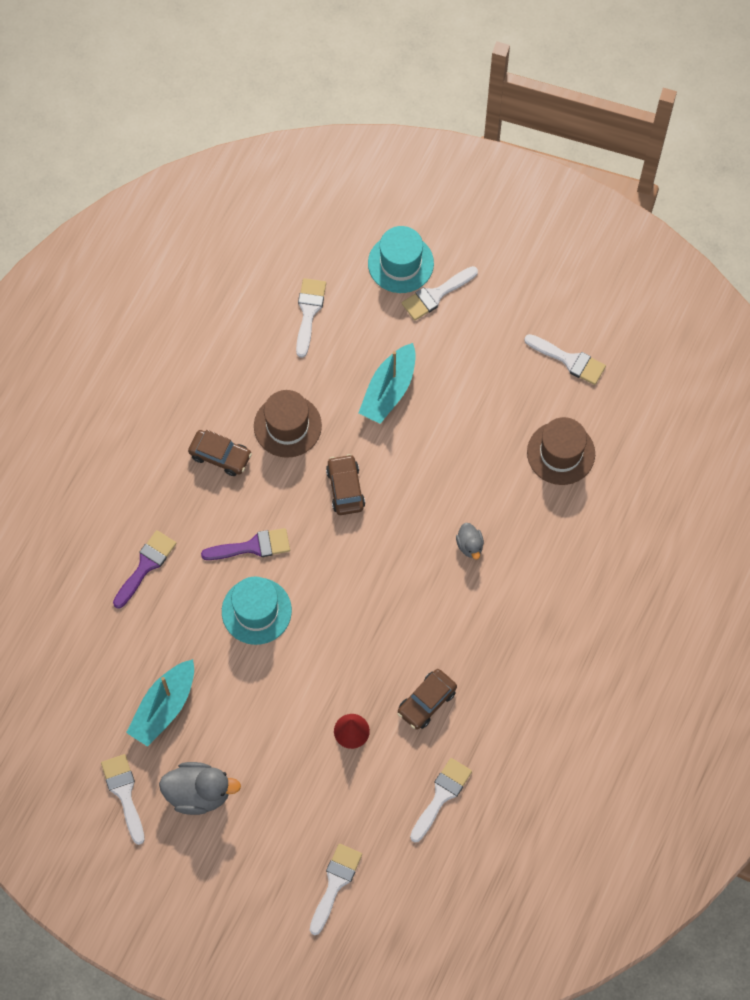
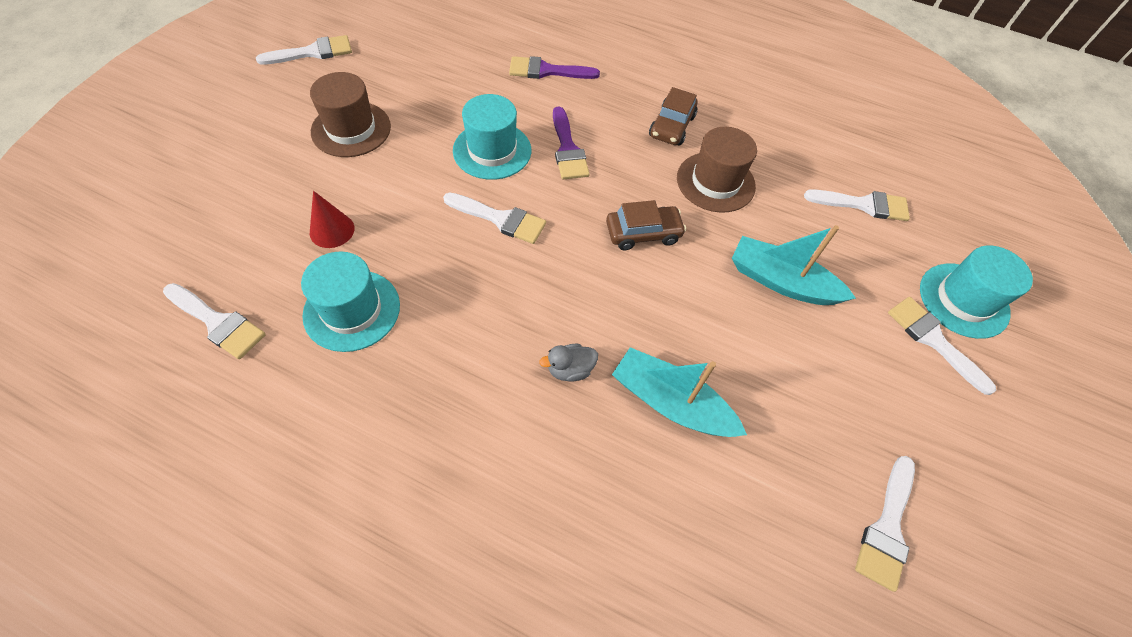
camera: 85 degrees right, 10 degrees down
purple brush [113,530,177,609] -> purple brush turned 150 degrees clockwise [509,56,600,79]
turquoise boat [126,659,194,747] -> turquoise boat moved to [612,347,747,437]
grey duck [159,762,241,815] -> none
white brush [310,844,362,935] -> white brush moved to [443,192,546,244]
brown car [398,669,457,729] -> turquoise hat [301,251,400,352]
brown hat [527,417,595,485] -> brown hat moved to [310,72,391,157]

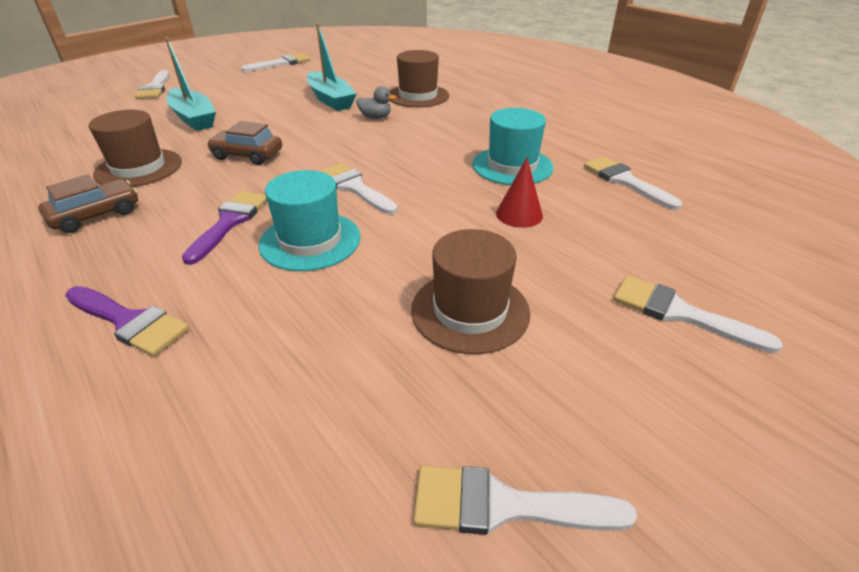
camera: 150 degrees left, 20 degrees down
white brush [804,189,910,221] -> white brush moved to [613,276,783,354]
turquoise hat [920,245,1033,339] -> none
none -> brown hat [390,50,449,107]

